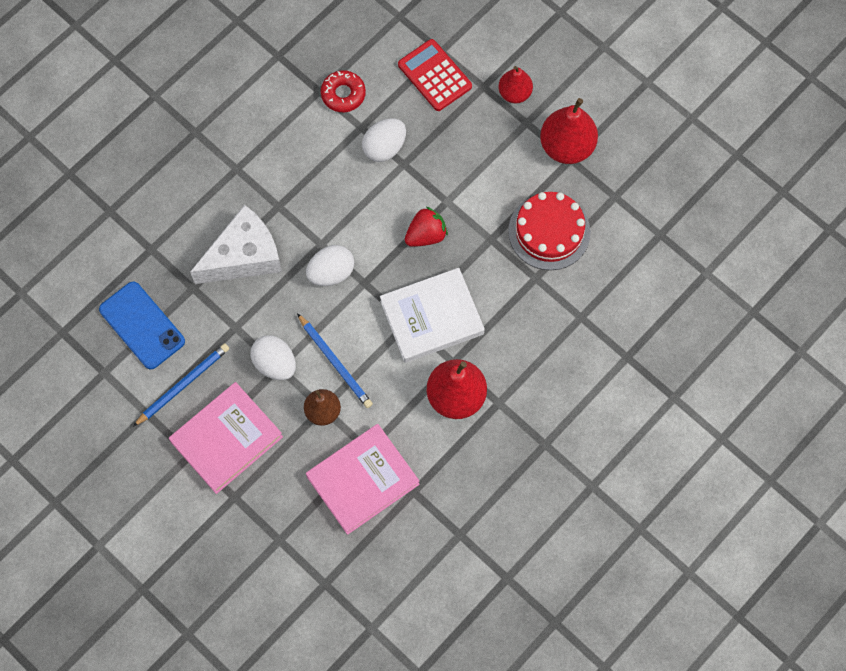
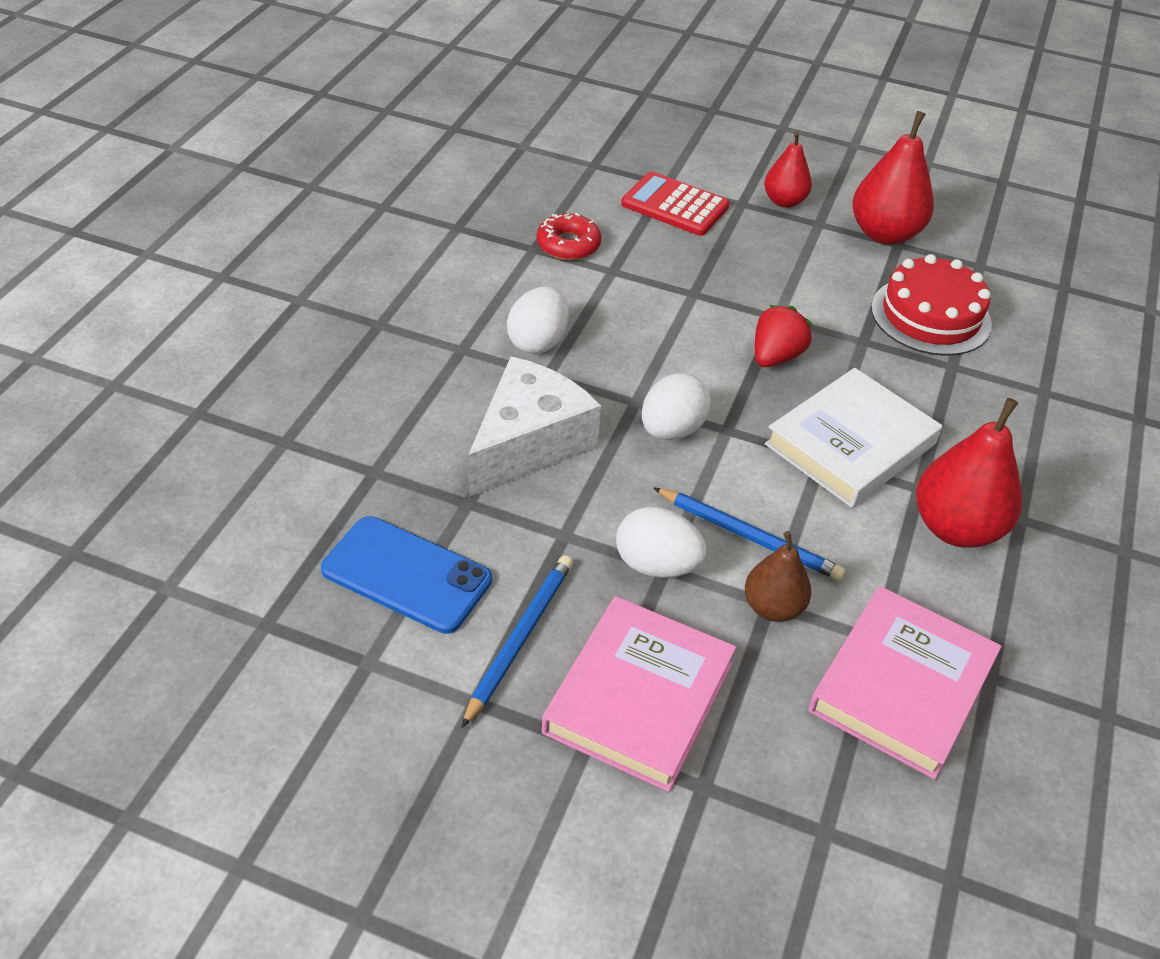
camera: 25 degrees left, 25 degrees down
white egg [362,118,406,162] -> white egg moved to [507,286,569,354]

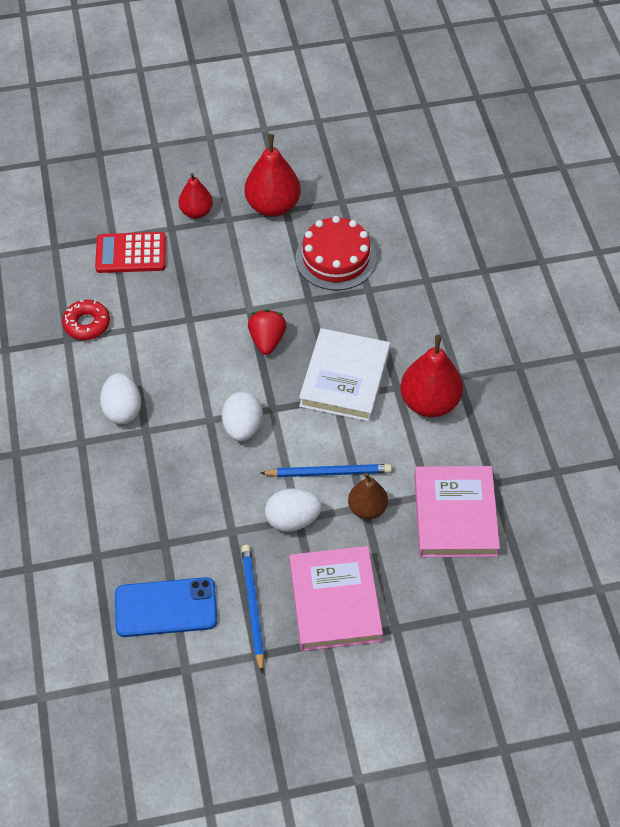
camera: 30 degrees left, 10 degrees up
white cheese [468,356,601,497] -> none

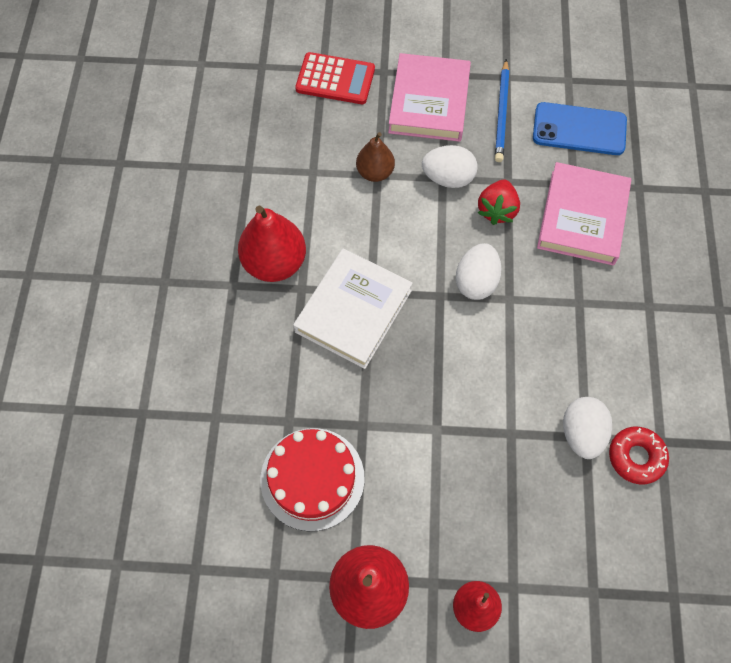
camera: 165 degrees left, 10 degrees up
red calculator [95,232,166,273] -> red calculator moved to [295,52,375,104]
white egg [100,373,141,424] -> white egg moved to [563,397,612,459]
red strawberry [248,309,287,355] -> red strawberry moved to [478,180,520,225]
blue pencil [260,464,392,477] -> none
pink book [414,466,500,557] -> pink book moved to [537,162,631,266]

